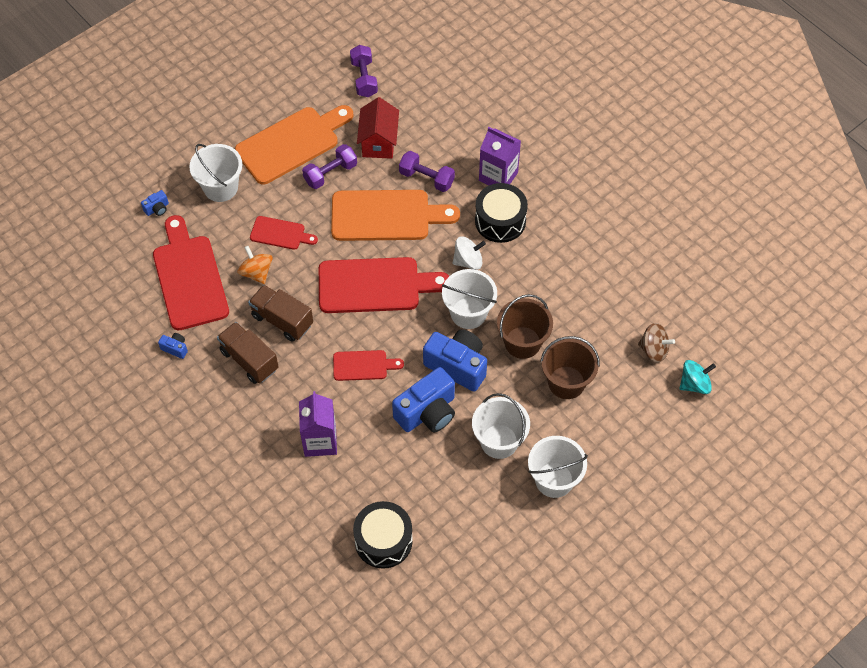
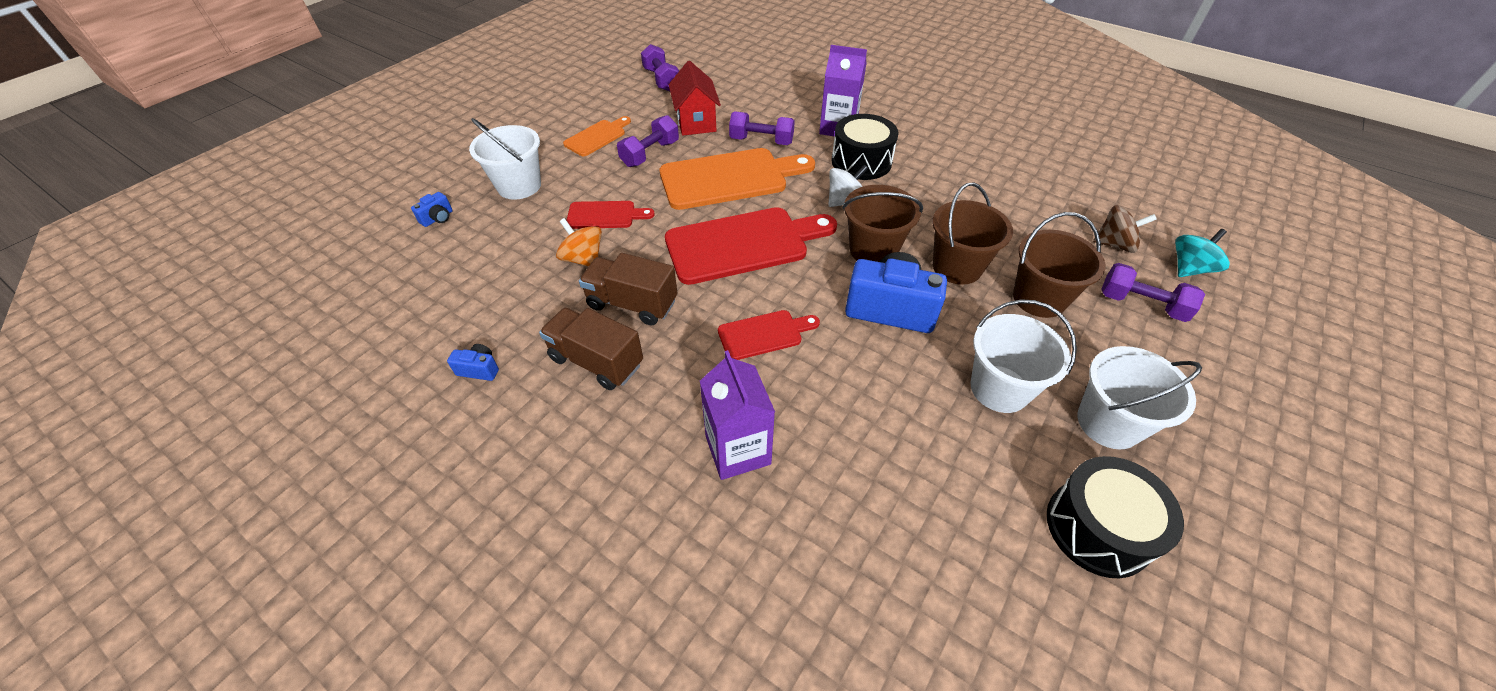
camera: 15 degrees left, 10 degrees down
red cutting board [153,215,229,330] -> none
orange cutting board [235,105,353,184] -> orange cutting board [563,116,631,156], size x0.52
black drum [353,501,413,569] -> black drum moved to [1047,456,1184,579]
blue camera [392,367,455,432] -> none
white bucket [442,269,497,329] -> brown bucket [843,185,923,262]
none -> purple dumbbell [1101,263,1205,322]

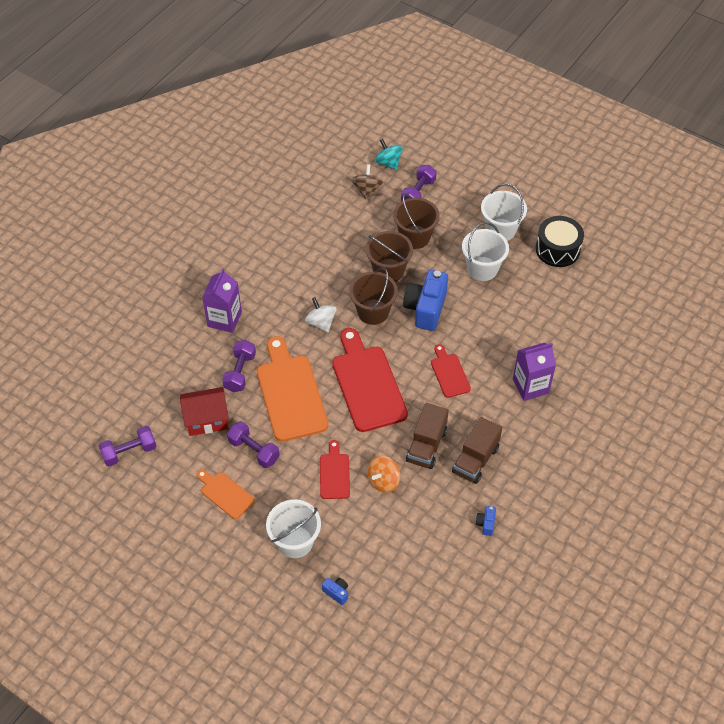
camera: 90 degrees left, 5 degrees up
black drum [832,114,899,180] -> none

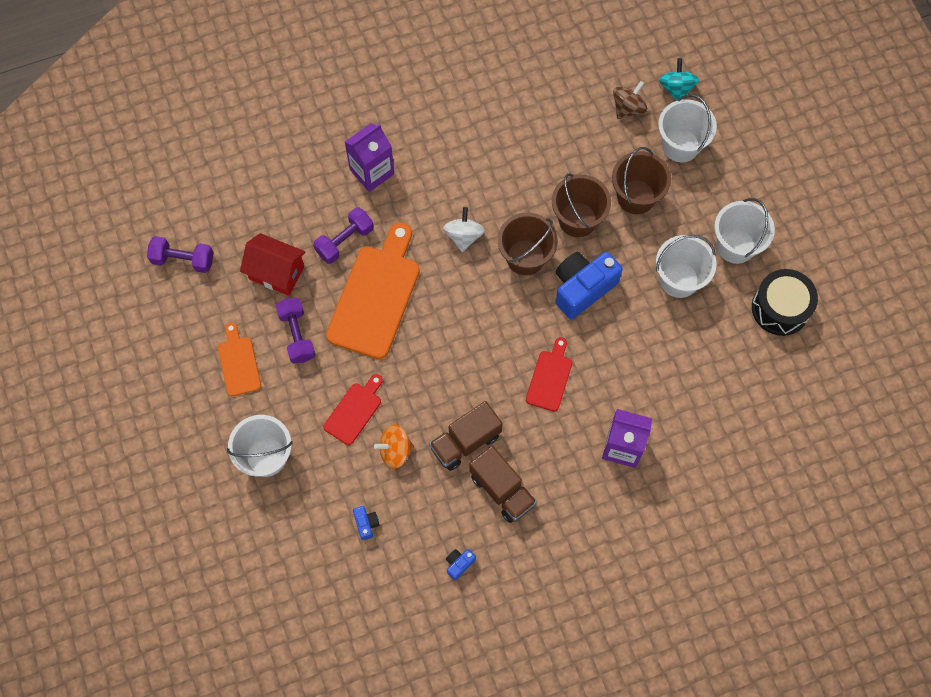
camera: 35 degrees right, 15 degrees up
blue camera [322,578,348,605] -> blue camera moved to [353,506,379,540]
red cutting board [332,328,408,432] -> none
purple dumbbell [401,165,437,201] -> white bucket [658,95,717,162]
brown truck [452,417,502,484] -> brown truck turned 105 degrees counterclockwise [469,446,537,523]

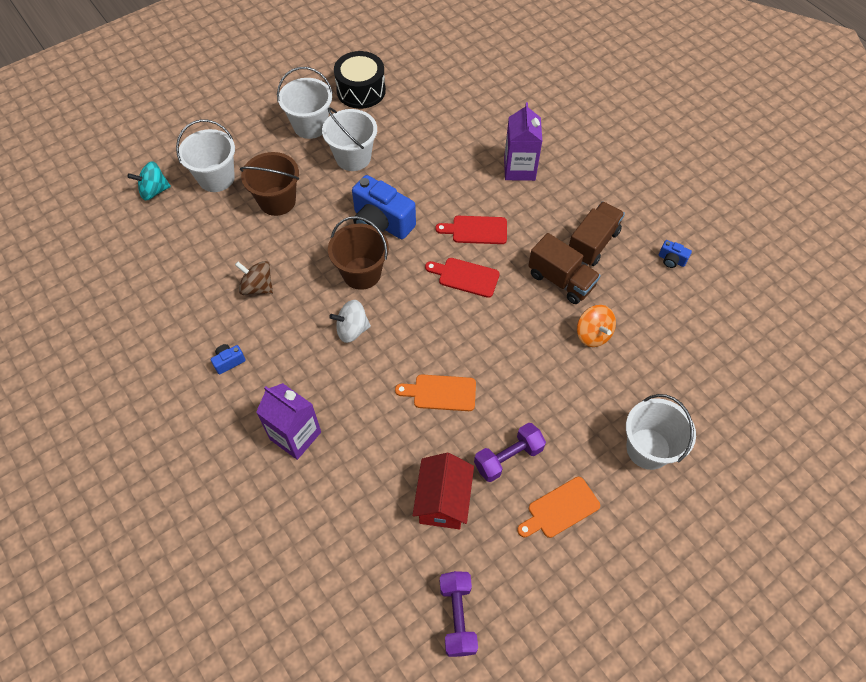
camera: 105 degrees left, 10 degrees down
purple dumbbell [313,207,374,264] -> none
red cutting board [323,374,383,445] -> red cutting board moved to [425,258,500,298]
orange cutting board [326,222,420,359] -> orange cutting board [395,374,476,411], size x0.52
blue camera [353,506,379,540] -> blue camera moved to [211,344,246,375]
brown bucket [552,173,611,237] -> none
brown spinning top [613,81,647,119] -> brown spinning top moved to [235,261,273,295]

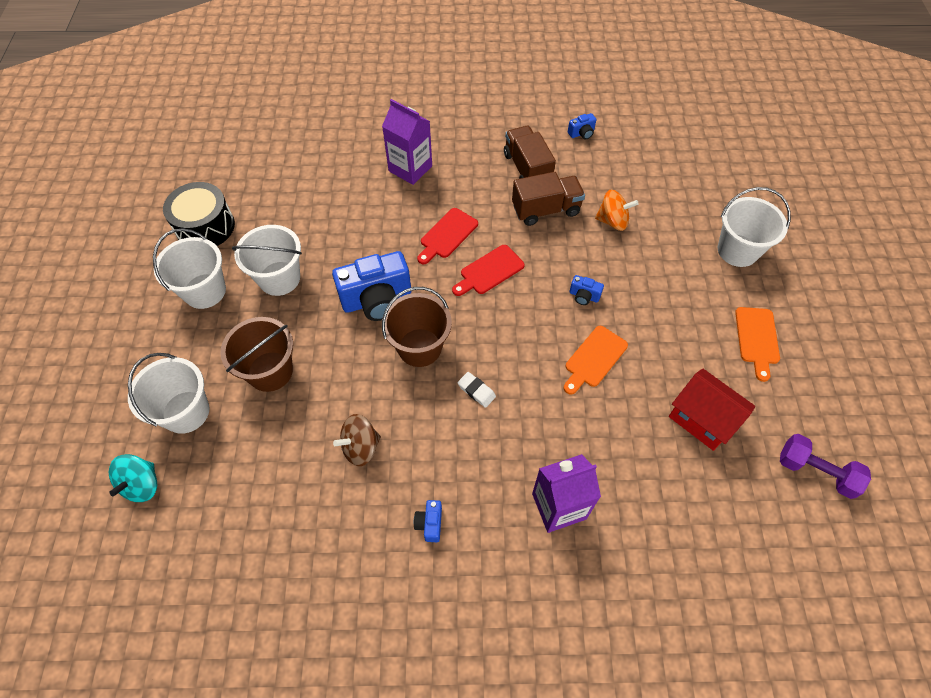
camera: 55 degrees left, 0 degrees up
white spinning top [329,300,371,343] -> white eraser [458,372,496,408]
purple dumbbell [474,423,546,482] -> none
none -> blue camera [570,275,604,305]

